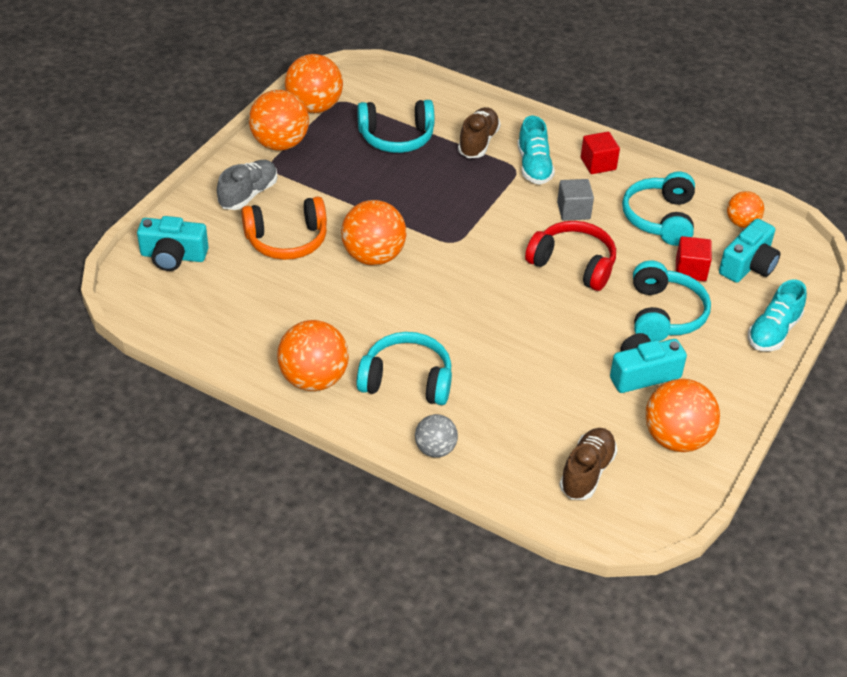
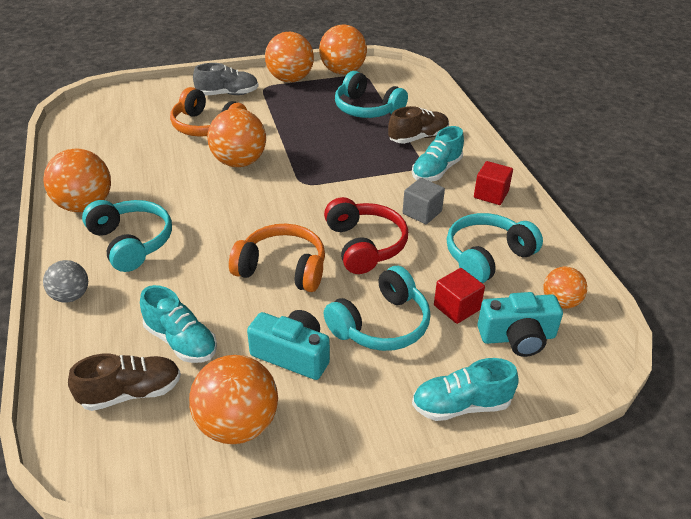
camera: 45 degrees right, 5 degrees down
turquoise camera [137,216,209,271] -> none
none -> turquoise shoe [140,285,217,363]
none -> orange headphones [229,224,325,292]

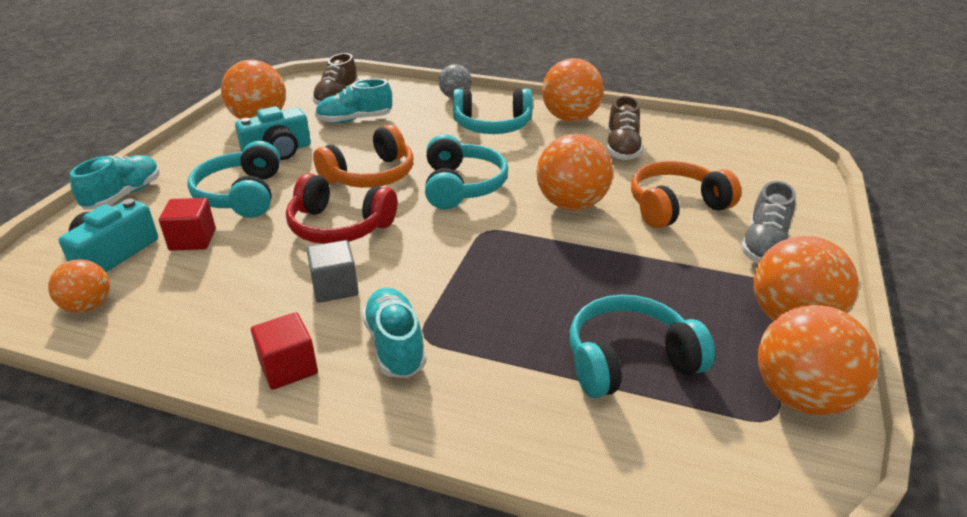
camera: 125 degrees right, 5 degrees down
brown shoe [388,106,449,144] -> brown shoe moved to [606,96,643,160]
turquoise headphones [447,213,543,283] -> turquoise headphones moved to [425,134,508,210]

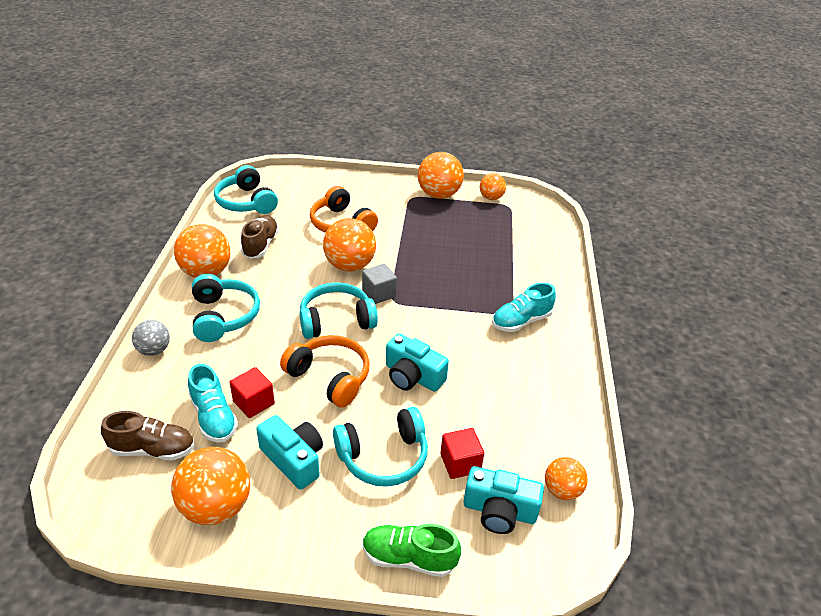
camera: 105 degrees left, 5 degrees up
turquoise shoe [70,155,160,209] -> green shoe [363,524,461,577]
red cube [251,312,318,390] -> red cube moved to [229,367,275,418]
red headphones [286,173,397,244] -> turquoise camera [386,334,449,392]
grey cube [306,240,359,303] -> grey cube moved to [362,264,397,304]
turquoise headphones [570,295,715,398] -> turquoise headphones moved to [214,165,278,214]
brown shoe [606,96,643,160] -> brown shoe turned 75 degrees counterclockwise [241,215,279,259]
grey shoe [741,181,796,263] -> none
orange ball [758,305,879,415] -> orange ball [480,173,506,200], size x0.58

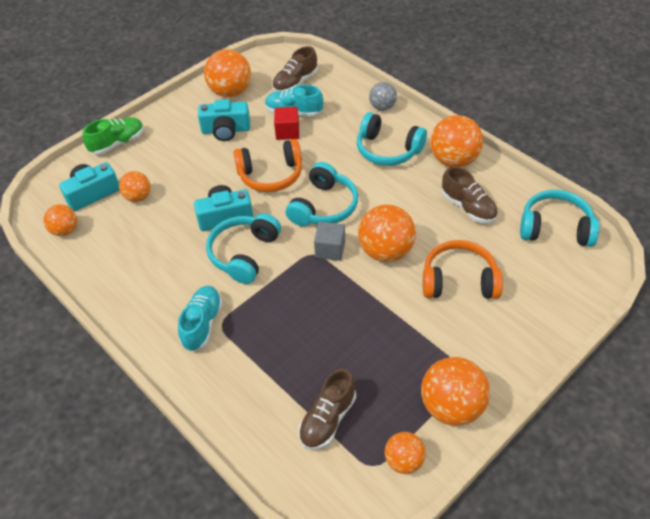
camera: 135 degrees right, 10 degrees up
turquoise headphones [333,407,428,487] -> turquoise headphones moved to [206,213,281,284]
red cube [440,428,484,479] -> orange ball [119,171,151,202]
none -> brown shoe [298,368,356,450]

